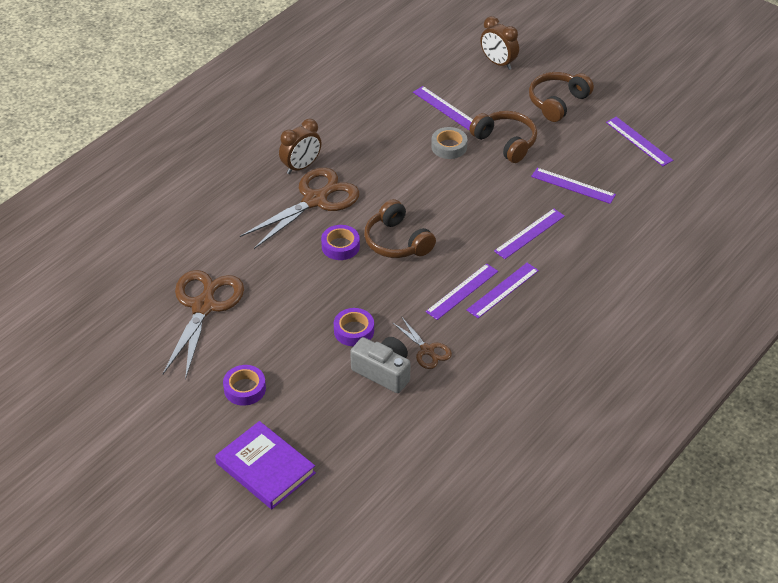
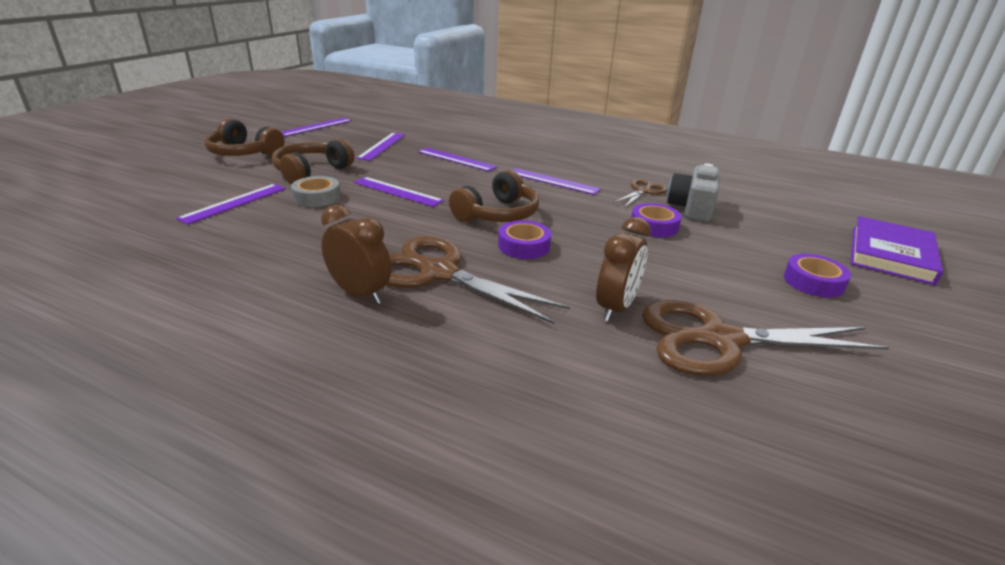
camera: 105 degrees left, 15 degrees down
purple ruler [467,263,539,318] -> purple ruler moved to [354,177,444,207]
brown clock [480,16,519,70] -> brown clock moved to [596,217,651,321]

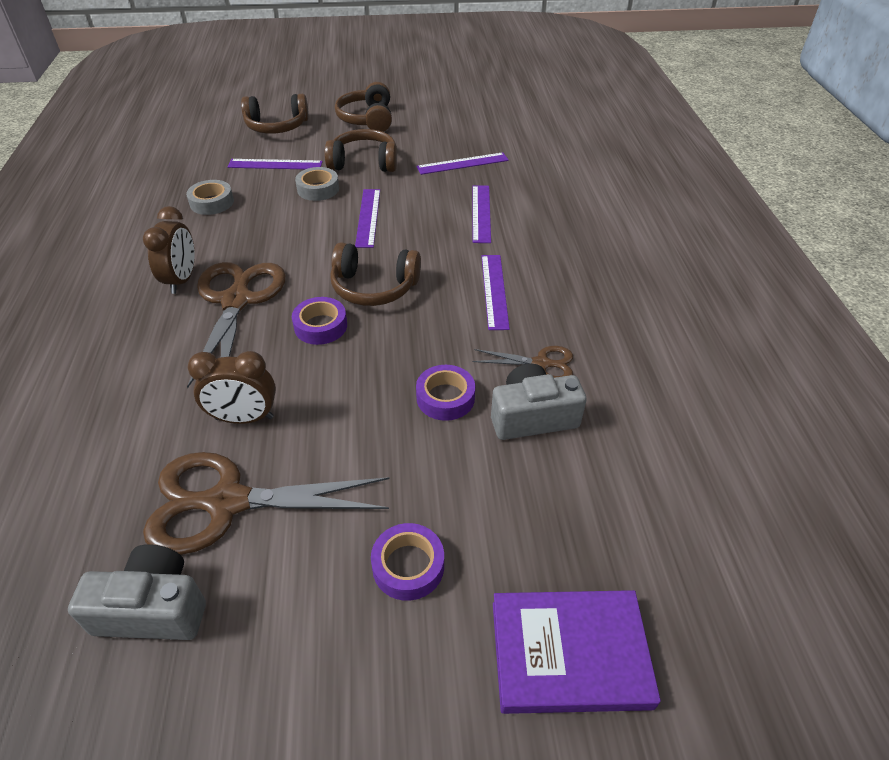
camera: 60 degrees right, 15 degrees up
purple ruler [281,118,352,137] -> none
brown scissors [642,300,890,376] -> brown scissors turned 60 degrees counterclockwise [143,452,389,555]
none -> grey camera [68,544,206,640]
none -> grey tape [186,180,234,215]
none -> brown headphones [241,94,309,134]

